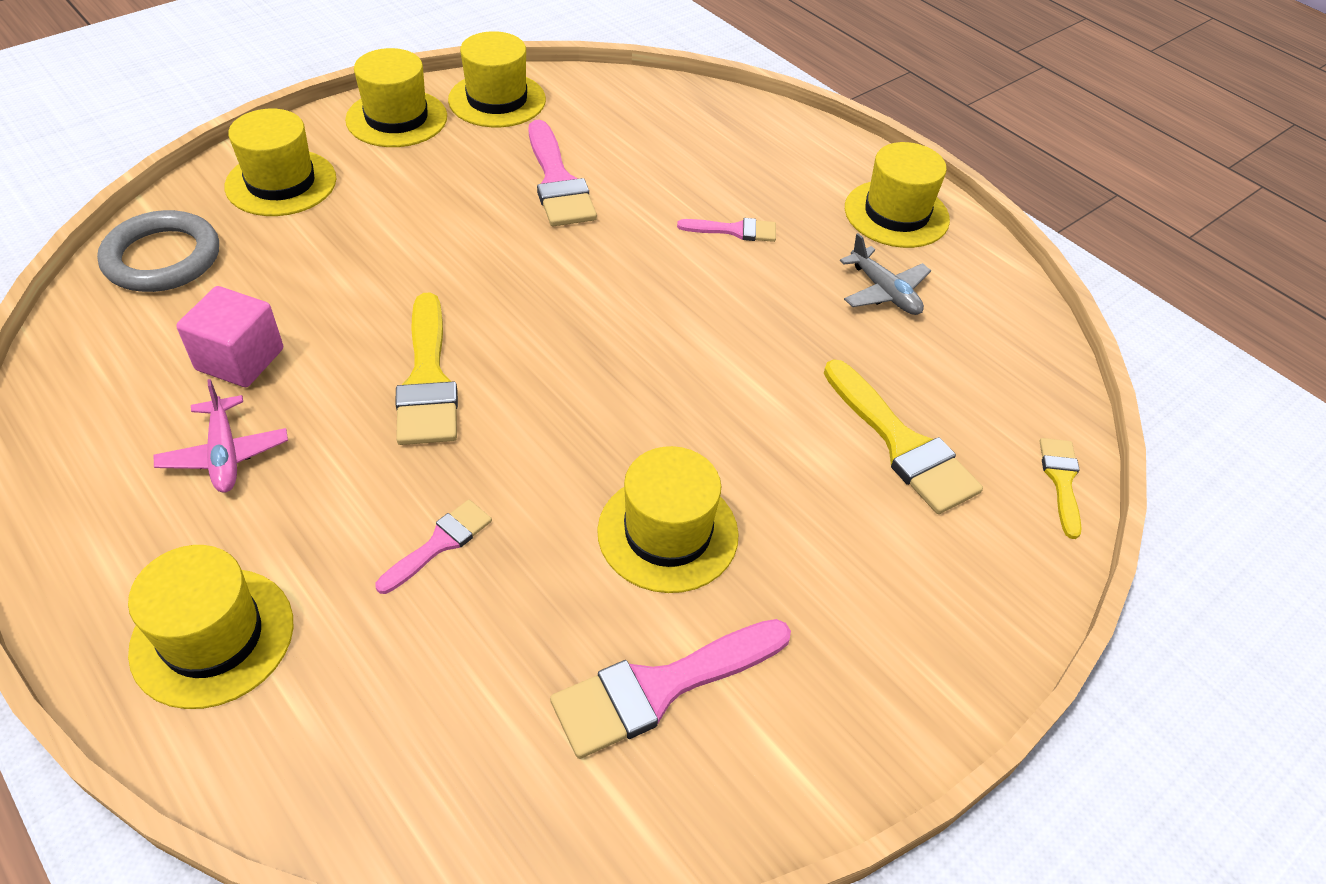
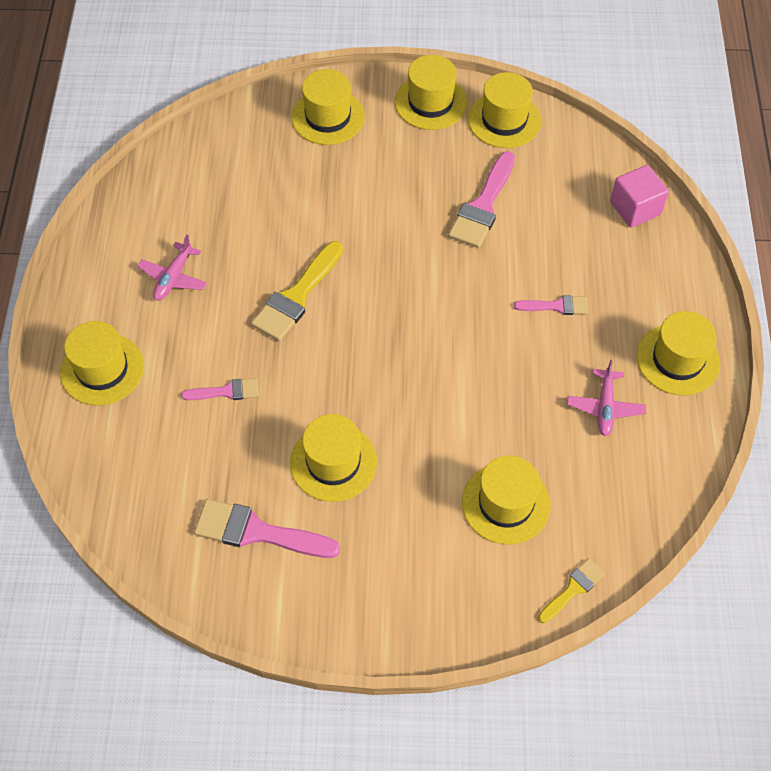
camera: 45 degrees right, 10 degrees up
grey ring [97,210,219,292] -> none
pink cube [176,286,283,387] -> pink cube moved to [610,165,669,228]
pink brush [677,218,776,242] -> pink brush turned 45 degrees counterclockwise [514,295,588,315]
yellow brush [824,359,983,514] -> yellow hat [462,455,551,545]
grey plane [840,233,931,315] -> pink plane [567,359,646,436]

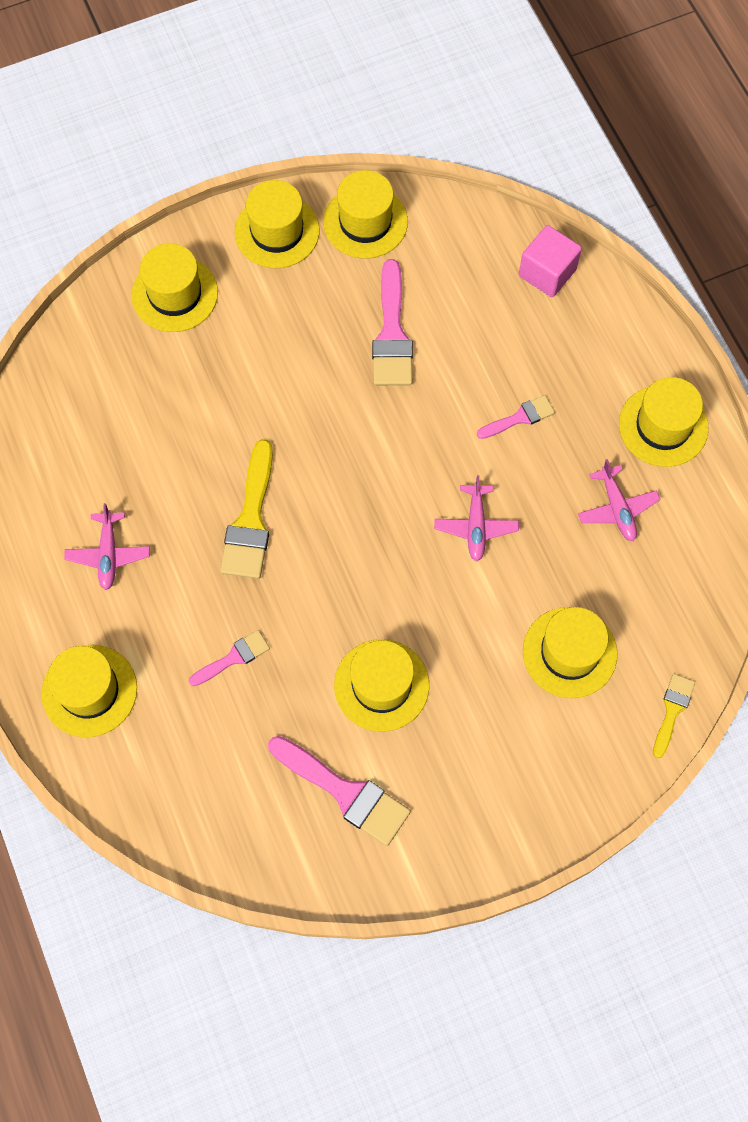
camera: 25 degrees left, 10 degrees up
pink brush [194,499,340,558] -> pink brush turned 135 degrees counterclockwise [268,736,411,846]
none -> pink plane [434,475,519,561]

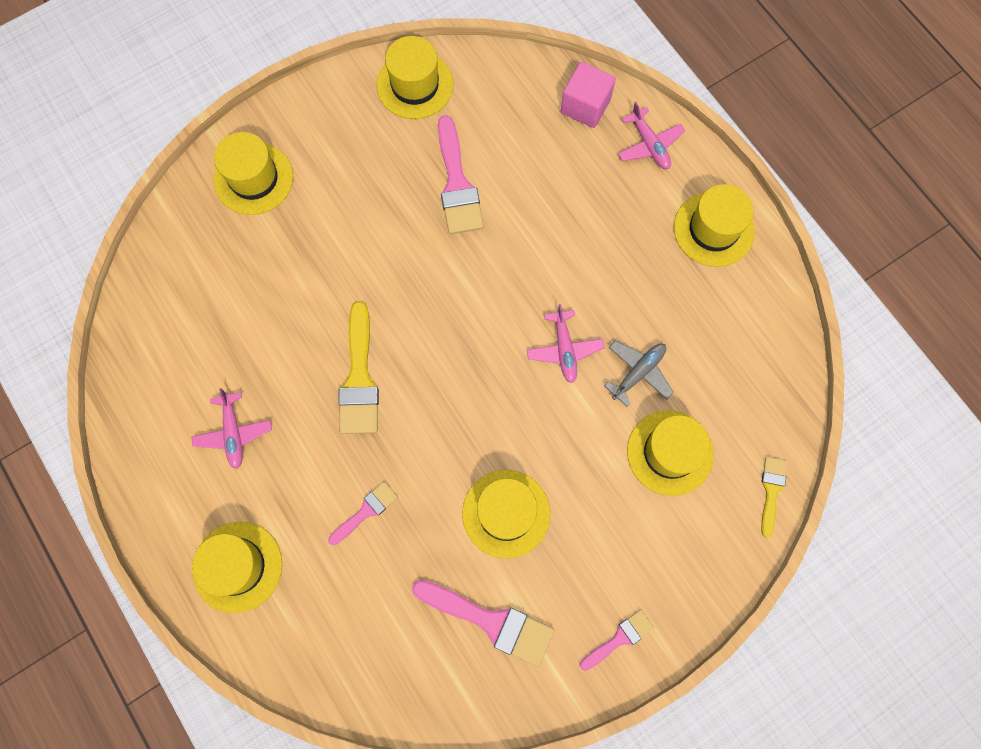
camera: 10 degrees left, 5 degrees up
yellow hat [235,180,320,268] -> none
pink brush [477,395,555,439] -> pink brush moved to [580,609,654,671]
pink plane [578,459,660,541] -> pink plane moved to [618,102,685,169]
none -> grey plane [604,341,674,407]

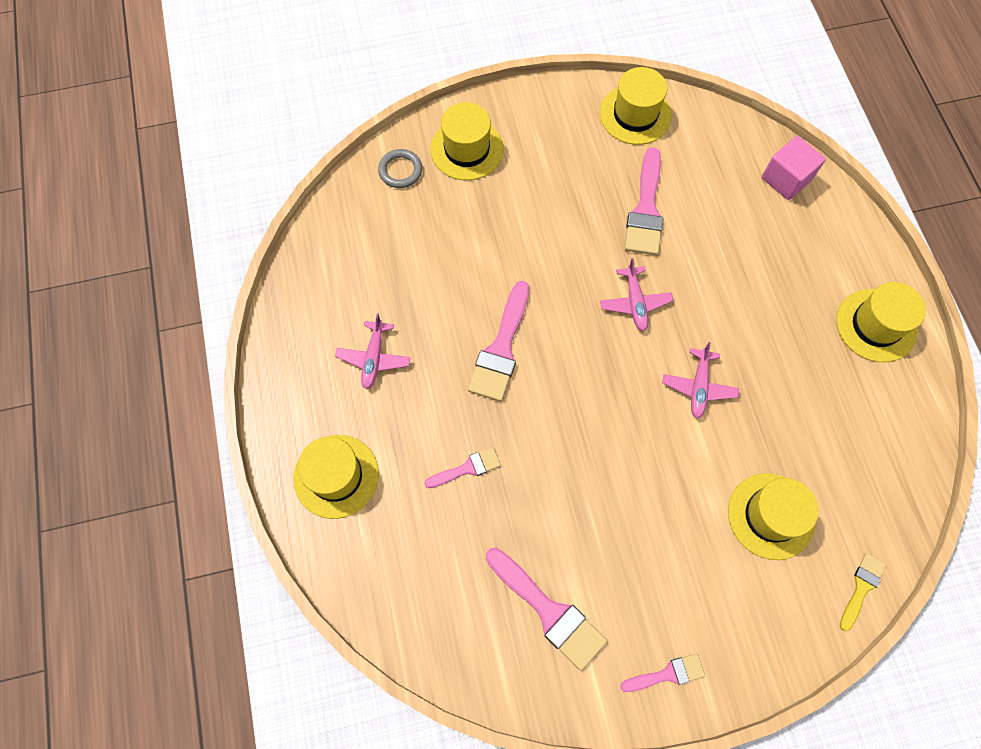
camera: 20 degrees right, 5 degrees down
yellow brush [338,301,379,434] -> pink brush [468,281,530,401]
yellow hat [462,470,550,558] -> none
grey plane [604,341,674,407] -> none
pink plane [618,102,685,169] -> pink plane moved to [600,258,674,332]
none -> grey ring [378,149,422,188]

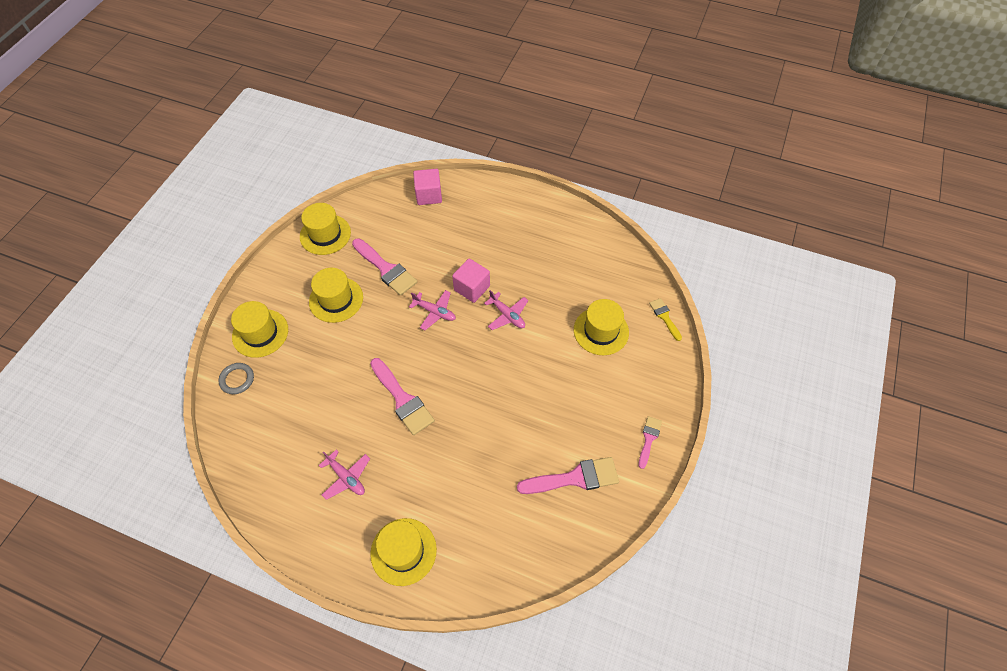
camera: 55 degrees left, 10 degrees down
pink brush [424,447,501,488] -> none
yellow hat [836,282,926,362] -> yellow hat moved to [309,268,363,323]
none -> pink cube [452,258,490,303]

